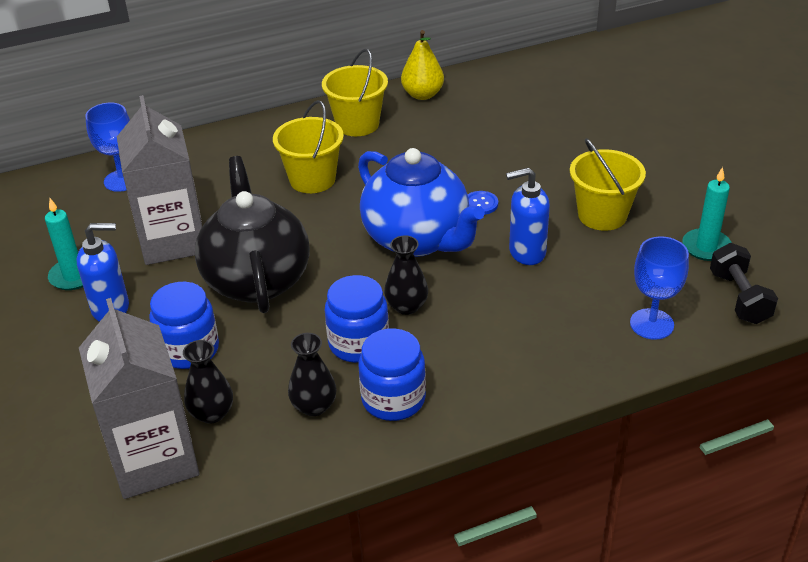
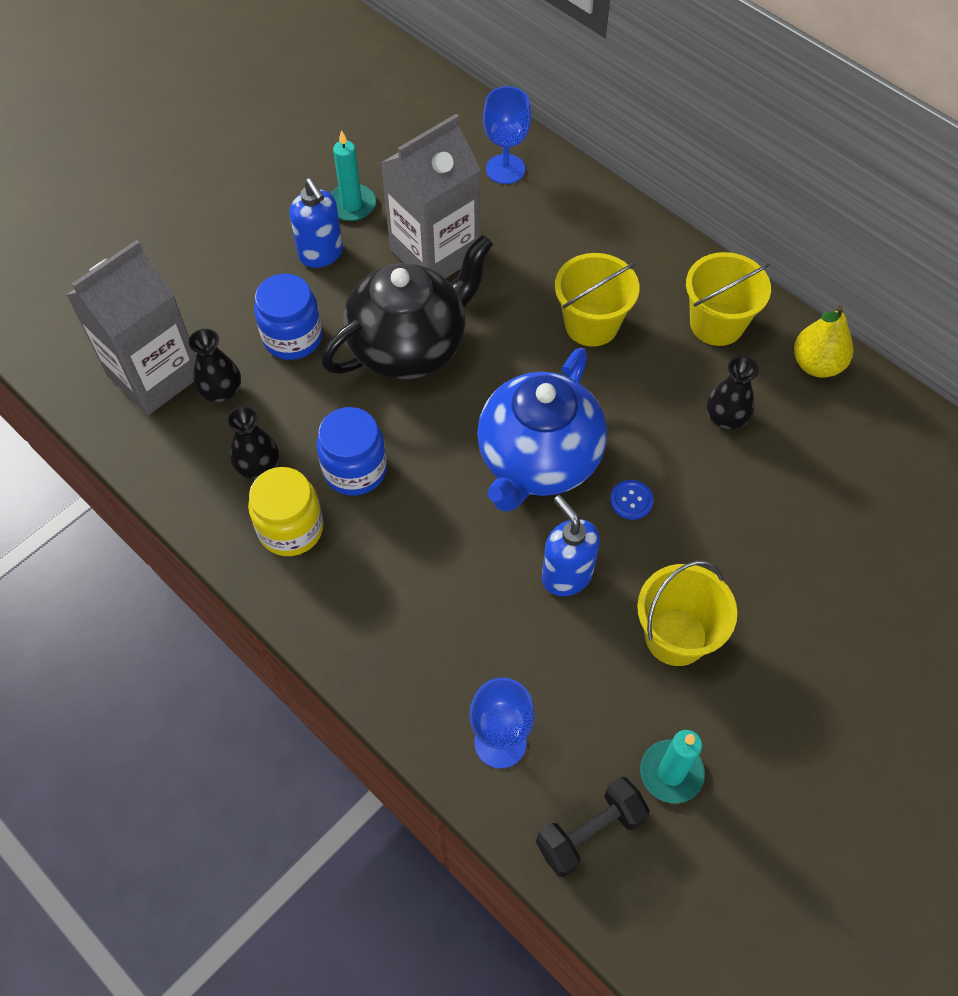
camera: 65 degrees right, 20 degrees up
blue jar [359,328,426,421] -> yellow jar [248,467,324,556]
black vase [384,235,428,315] -> black vase moved to [706,356,759,429]

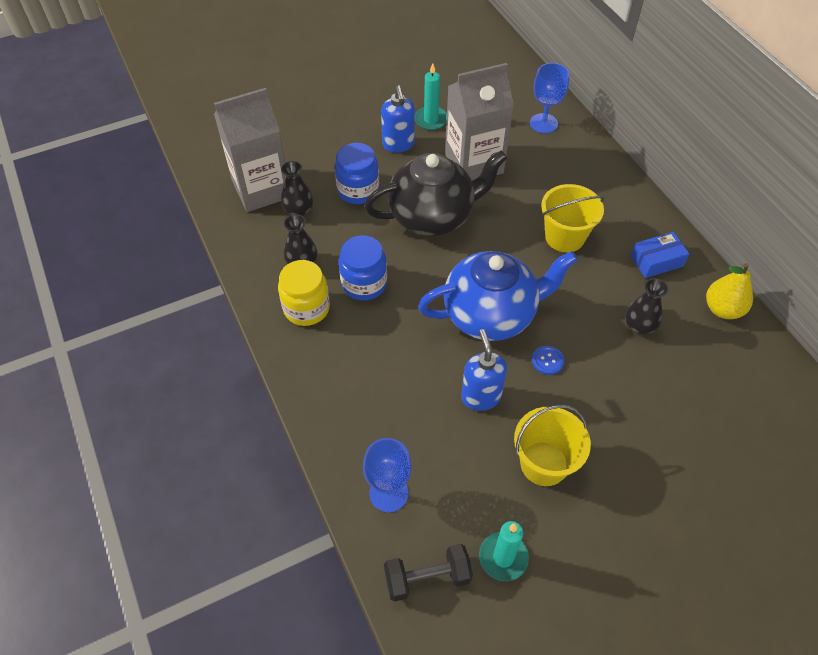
camera: 20 degrees right, 5 degrees down
blue teapot [477,348,607,512] -> blue teapot turned 150 degrees counterclockwise [418,251,578,341]
yellow bucket [686,252,771,346] -> blue box [631,232,689,278]

